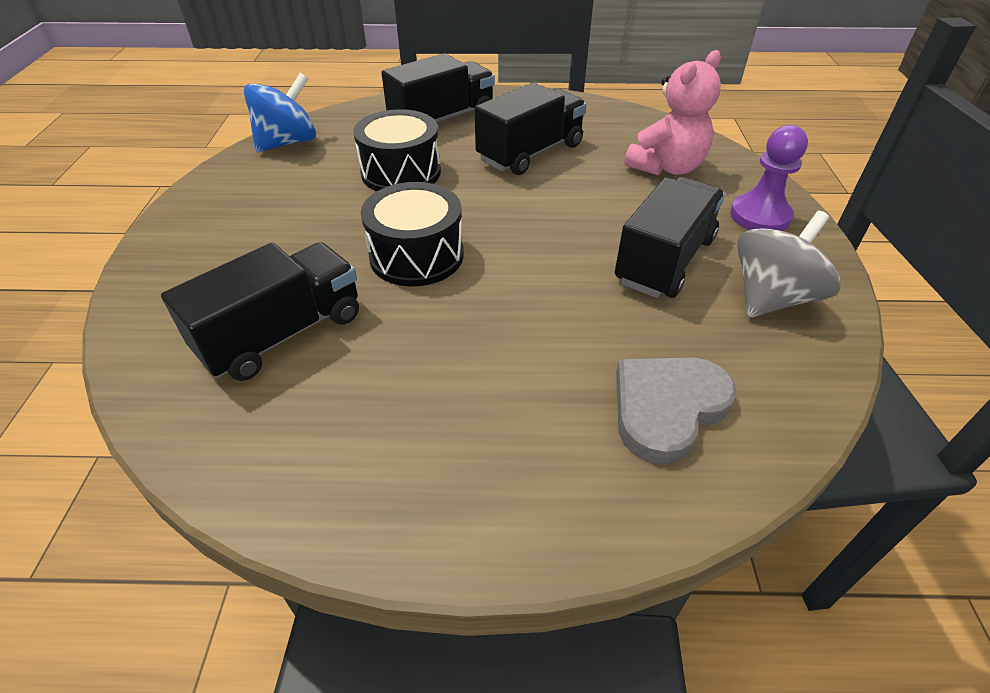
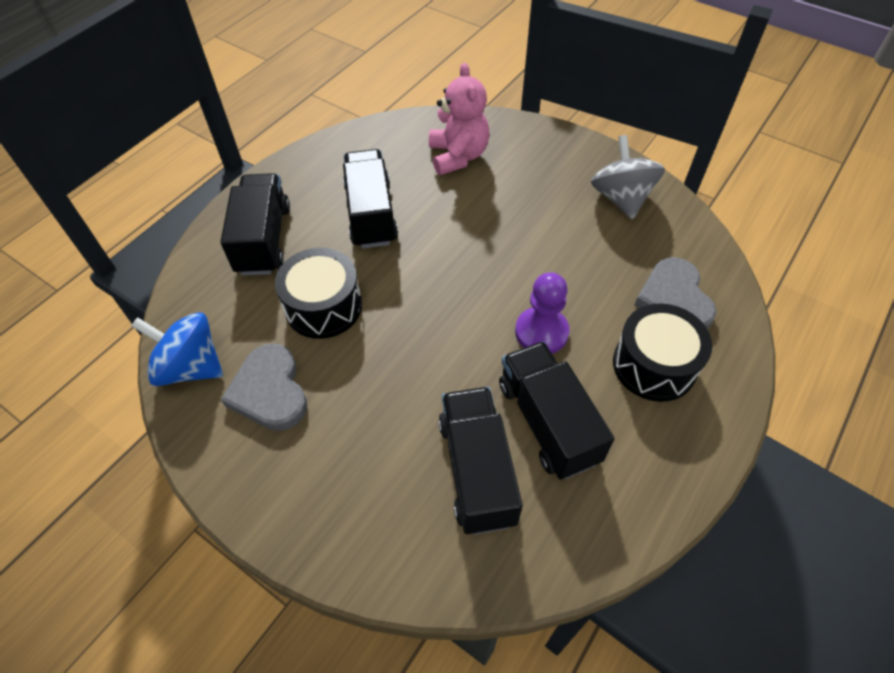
camera: 55 degrees left, 10 degrees up
blue spinning top [244,73,316,152] -> blue spinning top turned 60 degrees counterclockwise [131,312,223,386]
black drum [361,182,464,287] -> black drum moved to [613,303,712,402]
black truck [615,177,725,298] -> black truck moved to [499,341,614,480]
purple pawn [730,125,808,231] -> purple pawn moved to [515,272,570,354]
none -> grey heart [221,343,307,431]

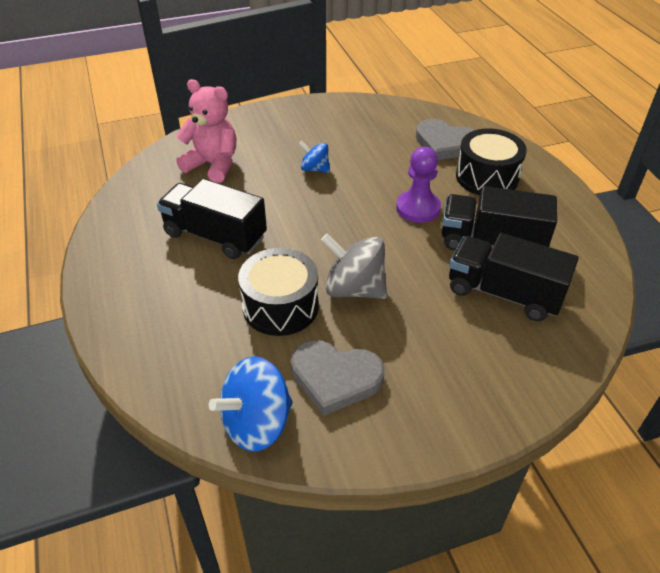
camera: 55 degrees left, 10 degrees down
black truck [220,173,290,276] -> none
grey spinning top [591,135,665,219] -> grey spinning top moved to [321,233,387,299]
none -> blue spinning top [299,141,330,173]

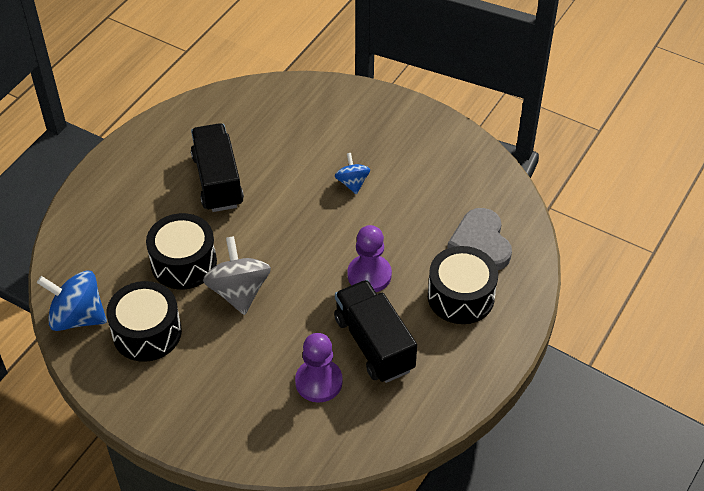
camera: 50 degrees right, 5 degrees up
pink teddy bear [176,79,237,183] -> none
grey heart [291,340,385,416] -> black drum [106,281,182,362]
black truck [449,233,579,321] -> purple pawn [295,333,343,402]

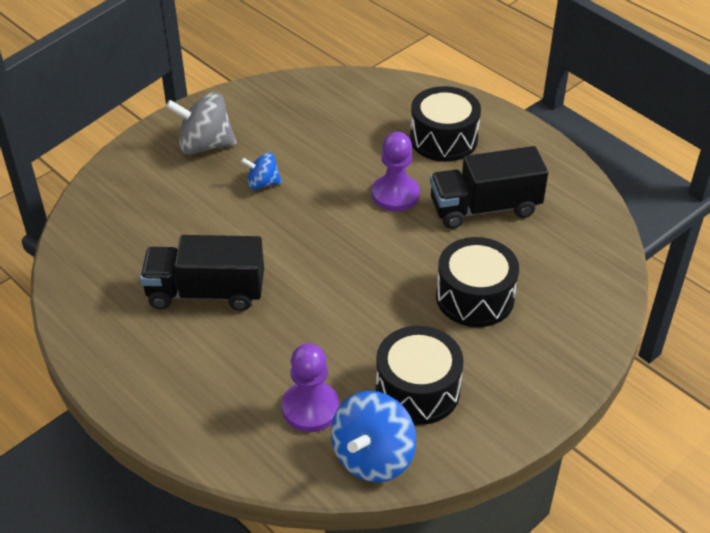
camera: 75 degrees left, 5 degrees down
black drum [146,213,217,289] -> black drum moved to [436,237,519,327]
grey spinning top [203,236,271,315] -> grey spinning top moved to [166,92,237,155]
purple pawn [295,333,343,402] -> purple pawn moved to [282,343,339,432]
grey heart [447,208,512,270] -> none

